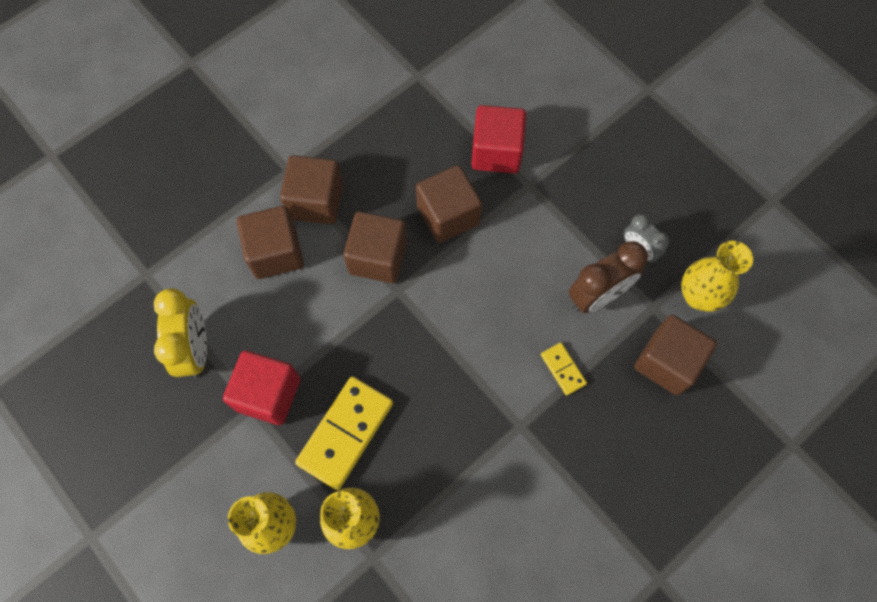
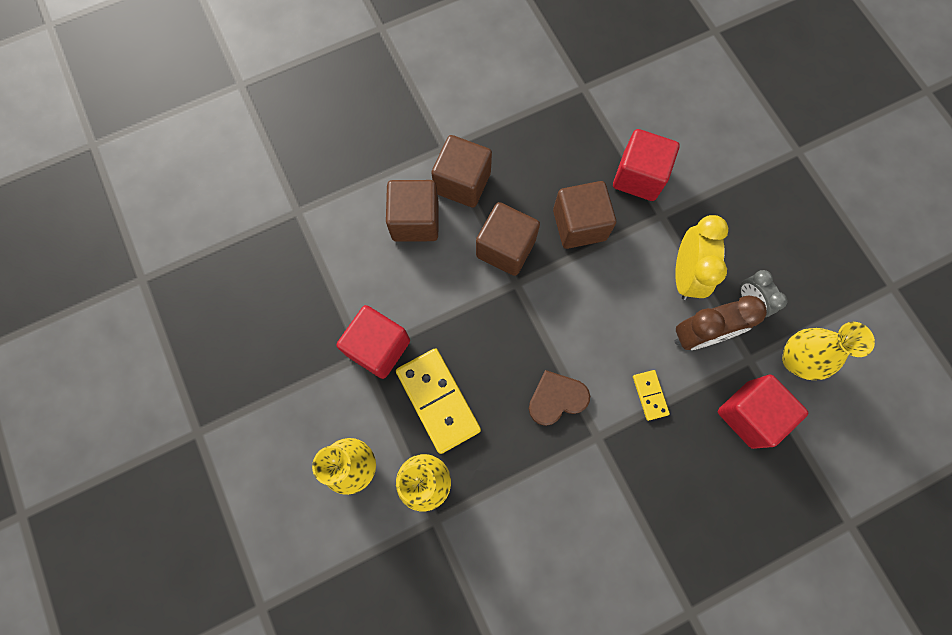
camera: 15 degrees right, 5 degrees up
yellow clock [154,289,207,378] -> yellow clock moved to [675,215,728,300]
yellow domino [295,376,393,490] -> yellow domino turned 75 degrees counterclockwise [396,348,481,454]
brown cube [634,315,717,395] -> red cube [718,374,808,449]
none -> brown heart [529,370,590,426]

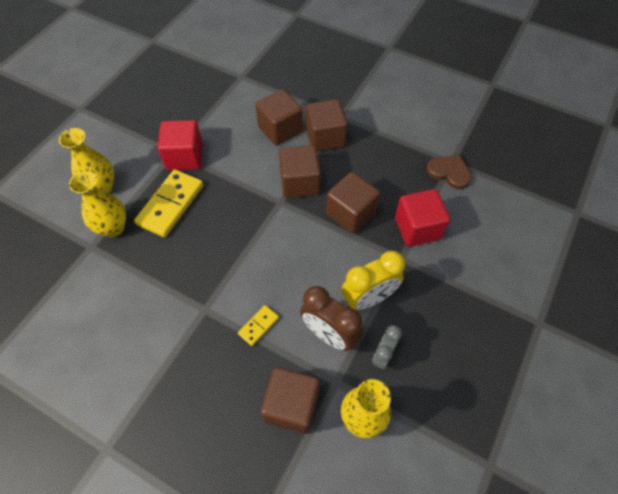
camera: 55 degrees right, 15 degrees down
brown heart [529,370,590,426] -> brown heart moved to [426,155,472,189]
red cube [718,374,808,449] -> brown cube [261,367,320,434]

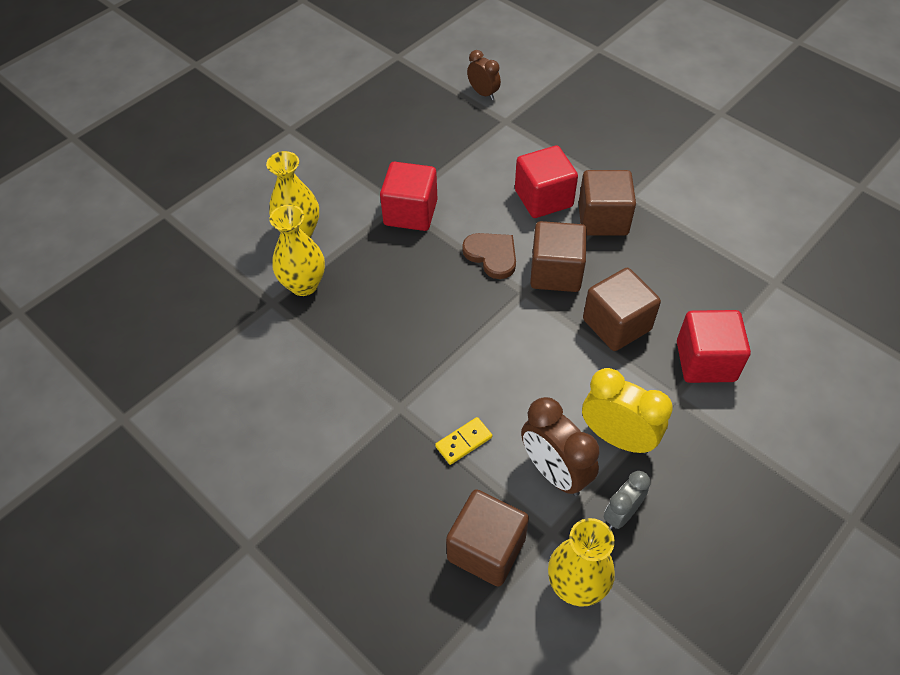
camera: 15 degrees right, 5 degrees down
yellow domino [134,170,203,237] -> none
brown cube [255,89,303,145] -> red cube [515,146,578,218]
yellow clock [341,251,405,310] -> yellow clock turned 135 degrees counterclockwise [582,368,673,454]
brown heart [426,155,472,189] -> brown heart moved to [462,233,516,279]
none -> brown clock [467,50,501,100]

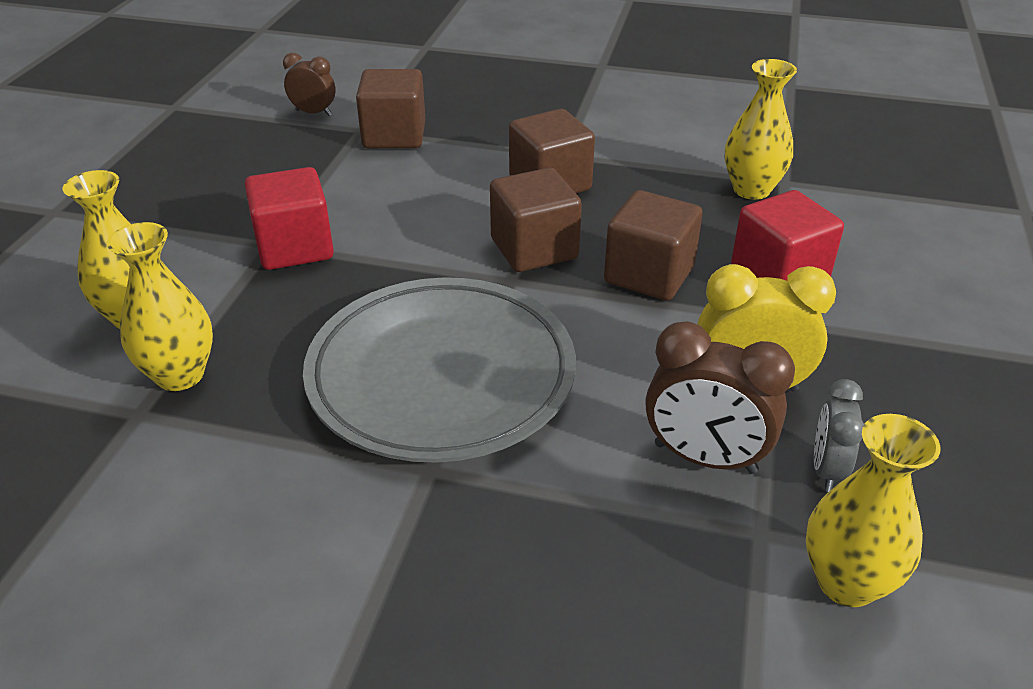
camera: 30 degrees left, 15 degrees down
yellow domino [435,417,492,465] -> none
brown cube [446,489,529,587] -> brown cube moved to [356,69,425,148]
brown heart [462,233,516,279] -> none
red cube [515,146,578,218] -> none
none -> grey plate [303,277,576,463]
none -> yellow vase [725,59,797,200]

